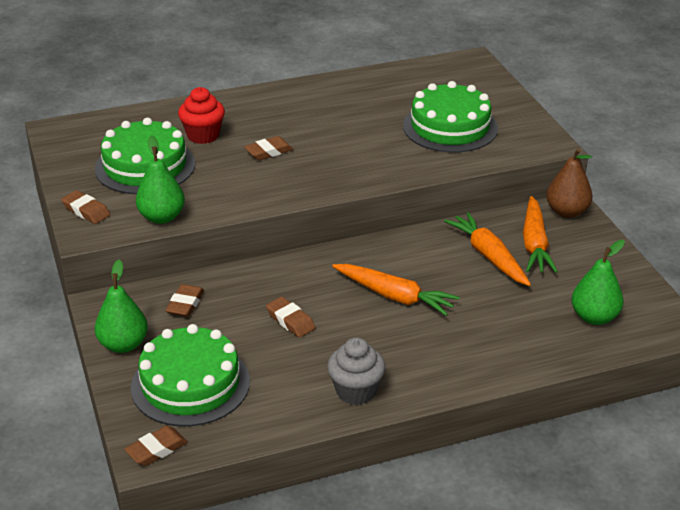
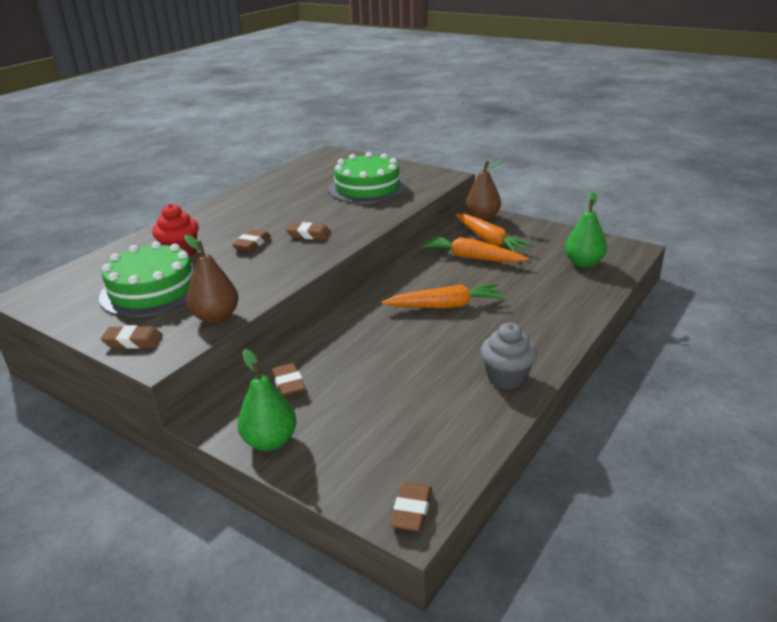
camera: 35 degrees left, 5 degrees down
green cake [131,324,250,426] -> none
green pear [136,135,185,224] -> brown pear [184,235,239,324]
brown eraser [266,297,315,338] -> brown eraser moved to [286,222,331,240]

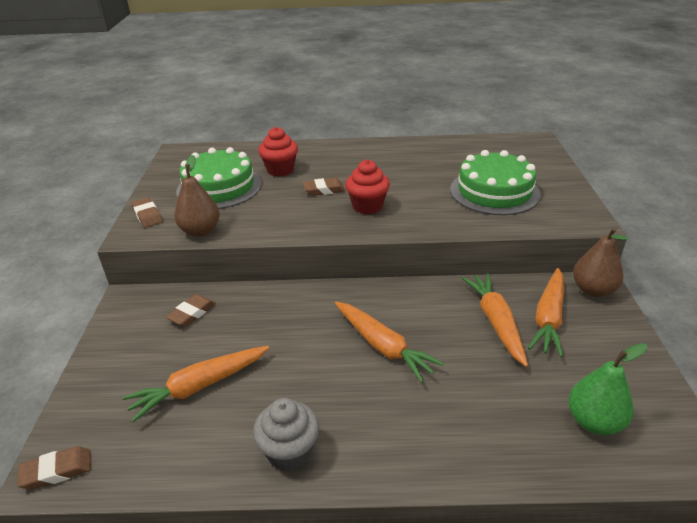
camera: 55 degrees right, 5 degrees up
green pear [237,349,296,451] -> none
brown eraser [286,222,331,240] -> red cupcake [345,160,390,214]
none -> orange carrot [123,346,269,422]

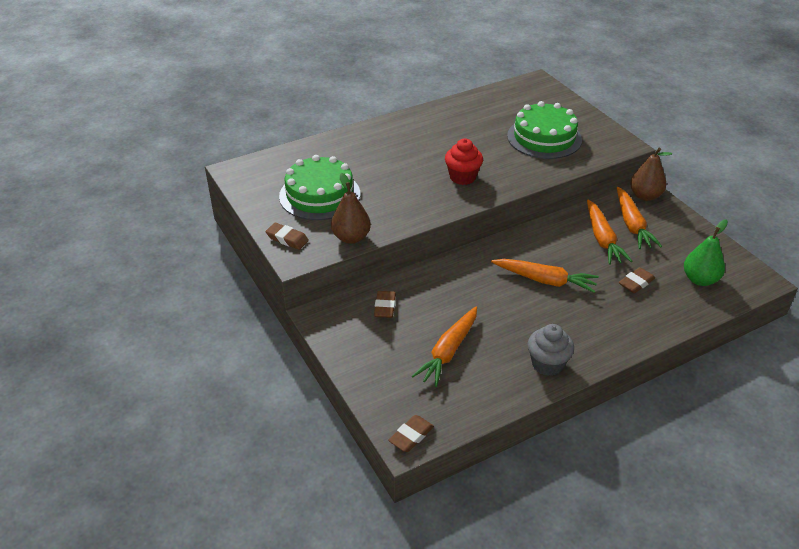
camera: 30 degrees left, 5 degrees up
red cupcake [258,127,298,177] -> none
brown eraser [303,178,346,196] -> brown eraser moved to [619,267,655,293]
orange carrot [462,273,528,367] -> orange carrot turned 150 degrees counterclockwise [587,200,632,265]

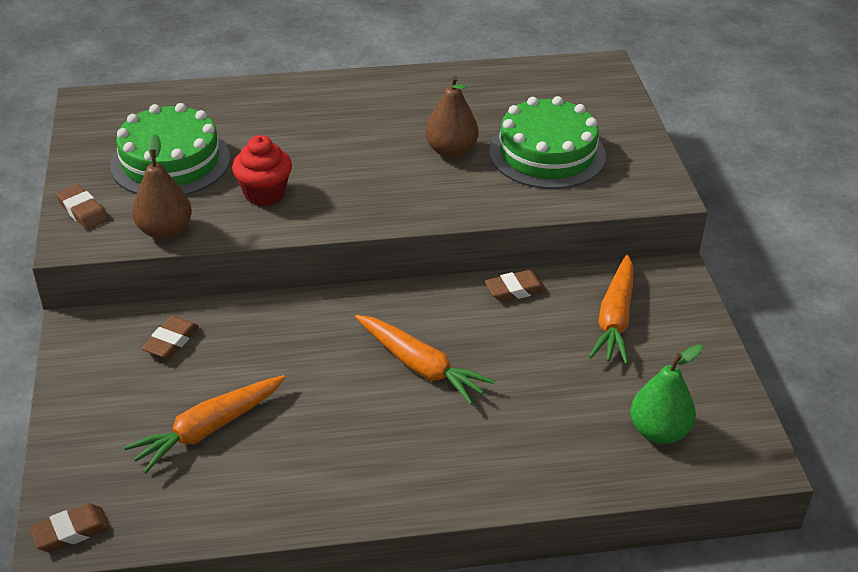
camera: 20 degrees right, 0 degrees up
red cupcake [445,139,483,185] -> red cupcake moved to [232,135,292,206]
grey cupcake [528,324,574,376] -> none
orange carrot [587,200,632,265] -> none
brown eraser [619,267,655,293] -> brown eraser moved to [485,270,547,302]
brown pear [630,148,672,201] -> brown pear moved to [425,76,479,158]

